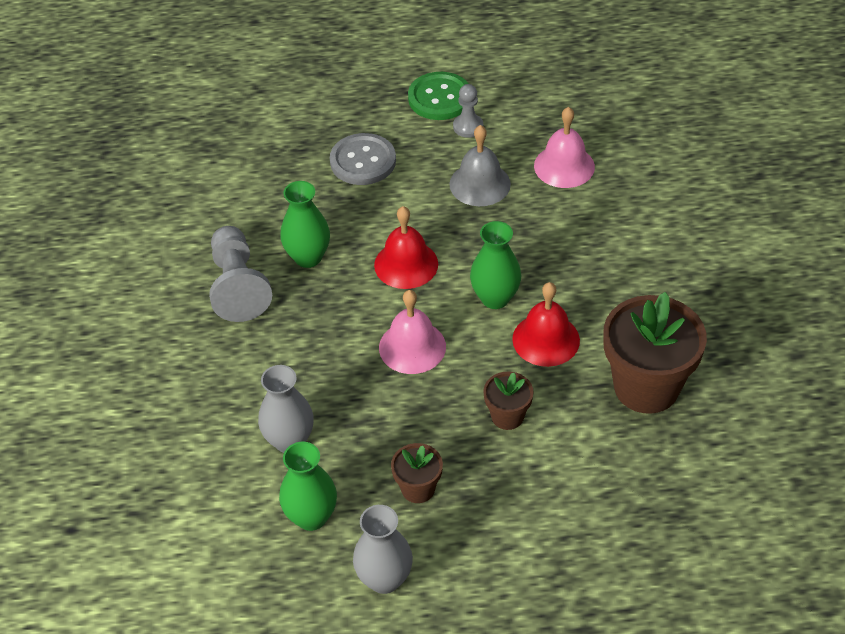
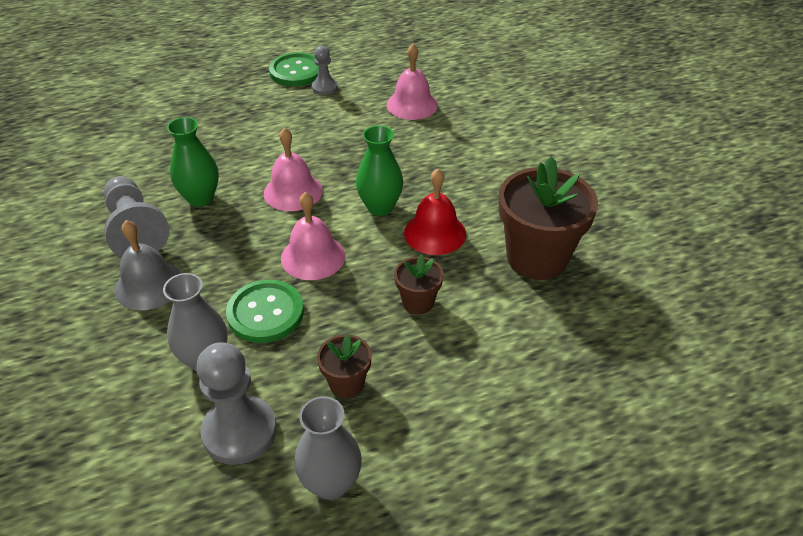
camera: 15 degrees left, 5 degrees down
green vase [279,442,337,531] -> grey pawn [196,342,277,465]
grey button [330,133,396,185] -> none
red bell [374,206,438,289] -> pink bell [264,128,323,211]
grey bell [449,125,511,206] -> grey bell moved to [115,220,181,310]
none -> green button [226,280,304,343]

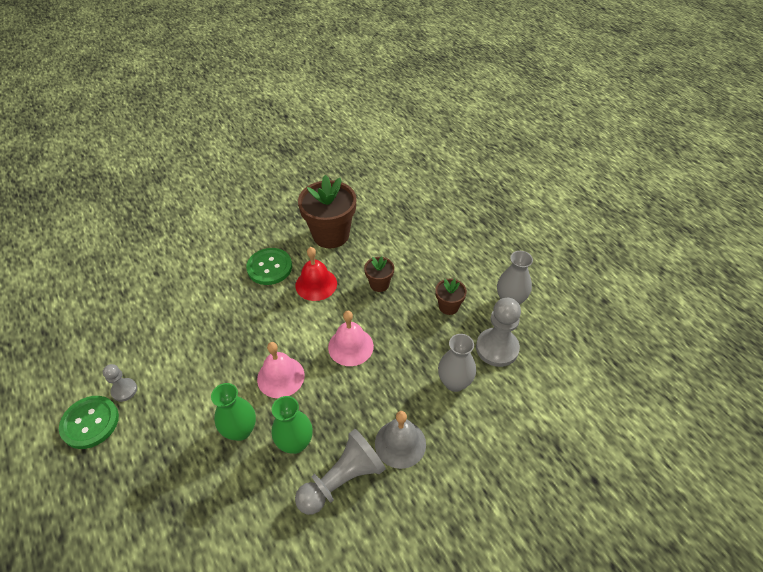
camera: 100 degrees left, 5 degrees up
green button [226,280,304,343] -> green button moved to [246,248,292,285]
green vase [356,125,403,216] -> green vase moved to [211,383,256,441]
pink bell [387,44,438,120] -> none

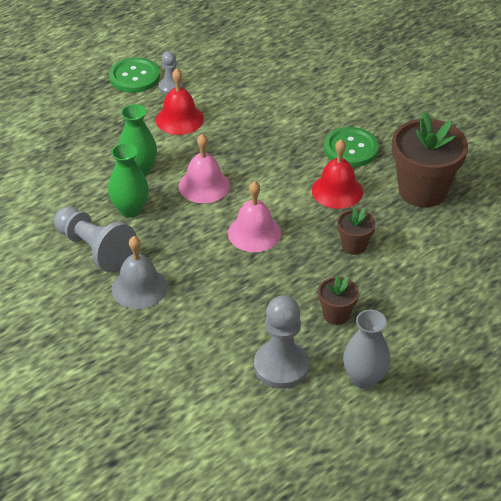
camera: 80 degrees right, 5 degrees down
grey vase [438,334,476,392] -> none
none -> red bell [156,68,204,135]

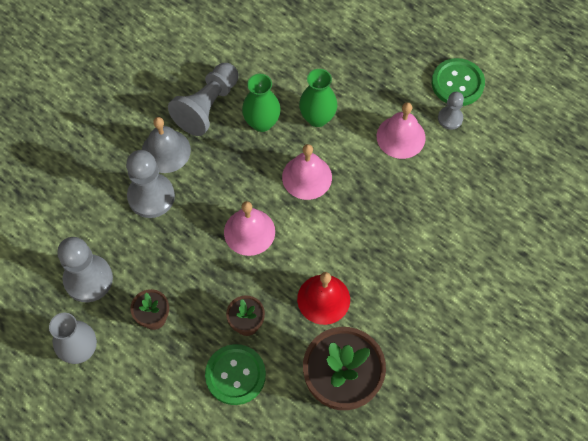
camera: 80 degrees right, 20 degrees up
red bell [156,68,204,135] -> pink bell [377,102,426,159]
green button [324,127,379,167] -> green button moved to [205,344,266,405]
none -> grey pawn [126,150,175,218]

